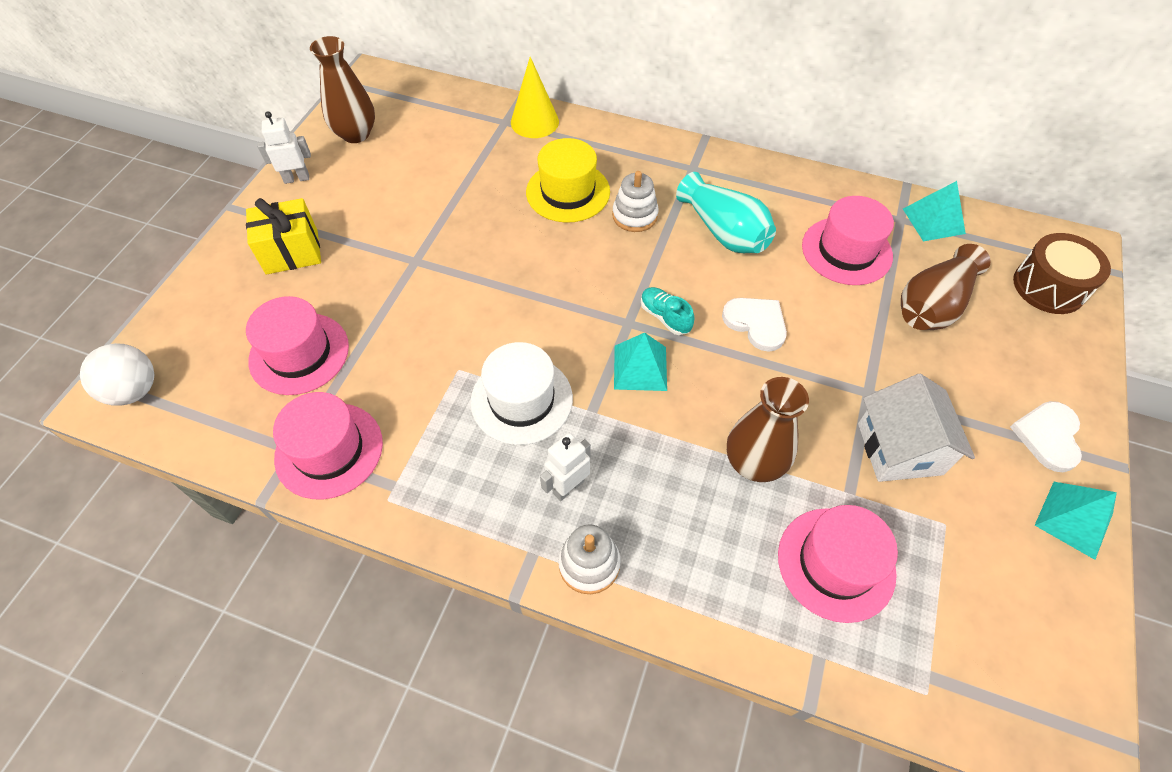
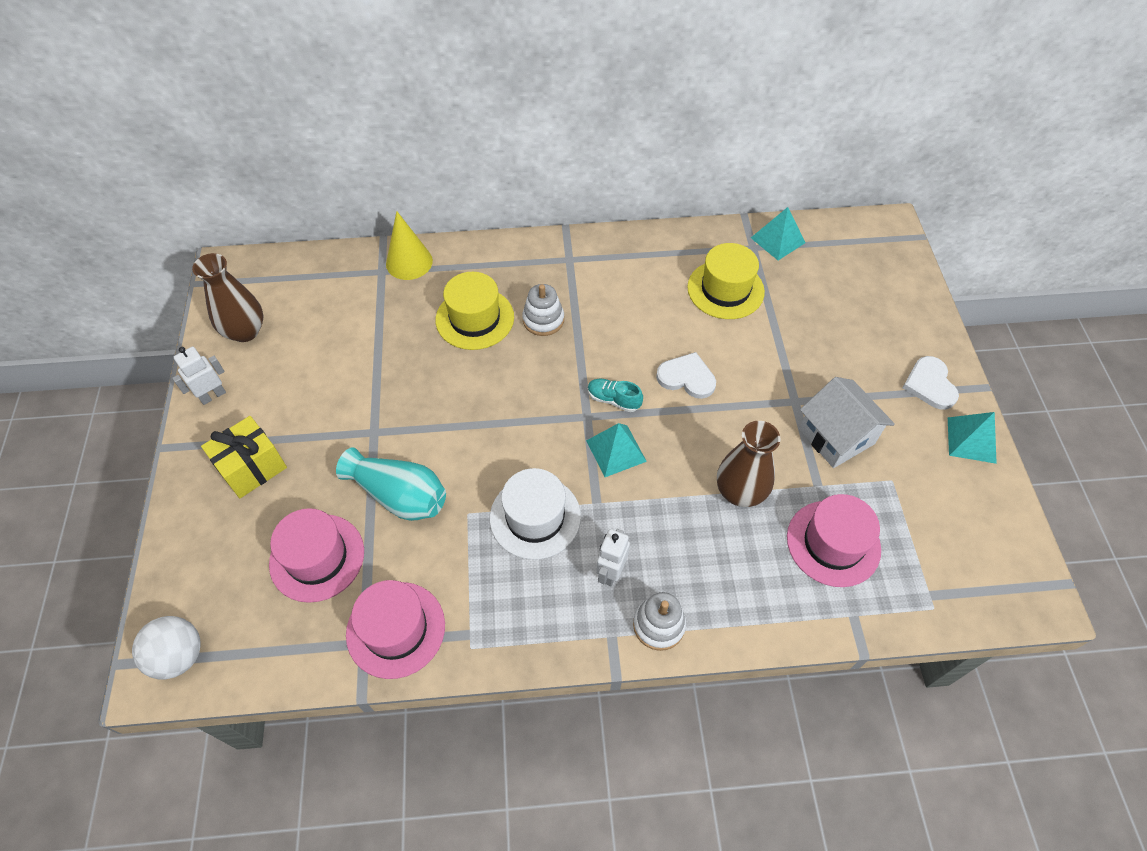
camera: 25 degrees left, 0 degrees up
turquoise vase [676,172,776,253] -> turquoise vase moved to [336,447,446,521]
pink hat [802,196,894,285] -> yellow hat [687,243,765,319]
brown vase [901,244,991,330] -> none
brown drum [1013,233,1111,314] -> none

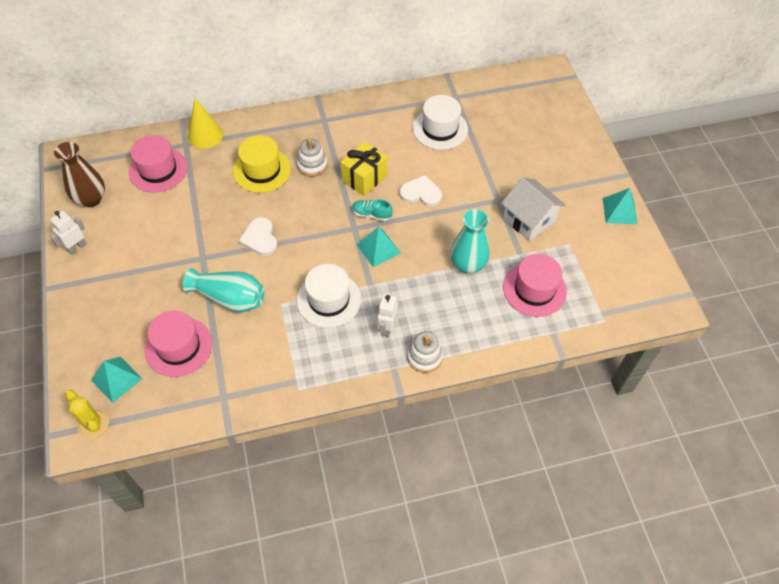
camera: 10 degrees left, 0 degrees up
white ball [132,616,201,679] -> yellow cactus [65,390,109,439]
yellow gift [201,416,287,498] -> yellow gift moved to [341,141,387,196]
pink hat [346,580,445,679] -> pink hat moved to [129,135,187,192]
yellow hat [687,243,765,319] -> white hat [413,95,468,150]
brown vase [717,421,781,507] -> turquoise vase [450,209,490,274]
turquoise pyramid [751,207,805,260] -> turquoise pyramid moved to [91,357,142,403]
white heart [903,356,959,410] -> white heart moved to [238,217,277,256]

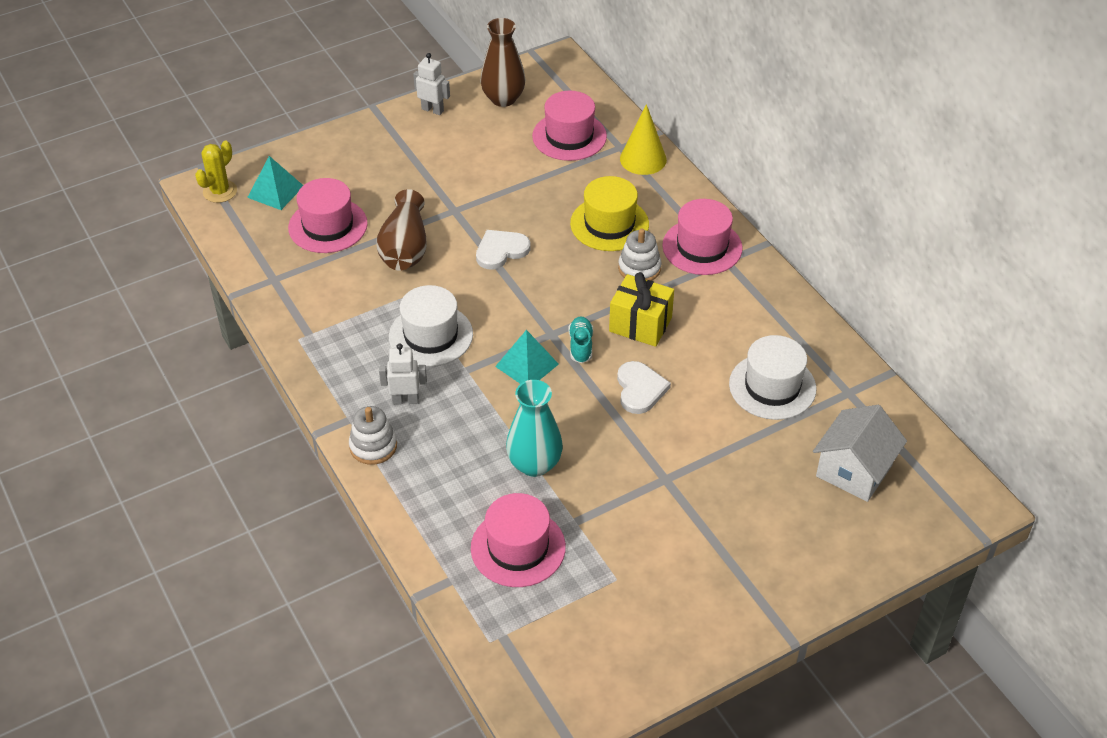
camera: 75 degrees right, 10 degrees down
turquoise vase [183,268,265,312] -> brown vase [376,189,427,271]
white house [501,177,566,241] -> white house moved to [813,405,907,502]
turquoise pyramid [603,188,637,224] -> none
none -> pink hat [662,199,743,275]

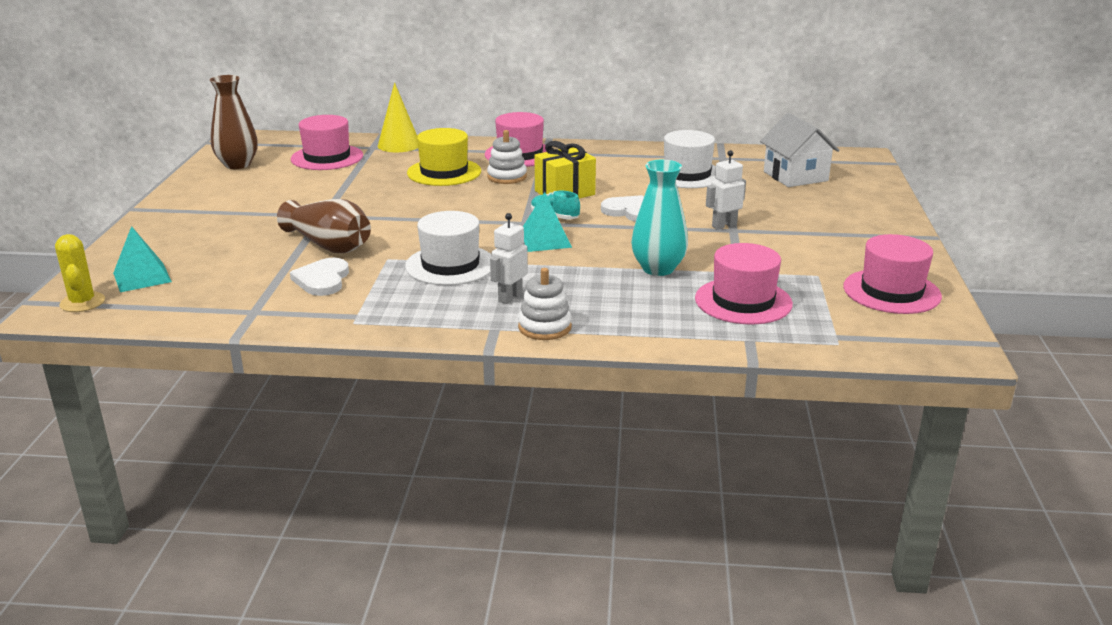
camera: 55 degrees left, 20 degrees down
pink hat [288,178,368,253] -> pink hat moved to [843,234,942,314]
white robot [413,53,450,115] -> white robot moved to [706,150,746,230]
white heart [476,230,530,270] -> white heart moved to [290,258,349,296]

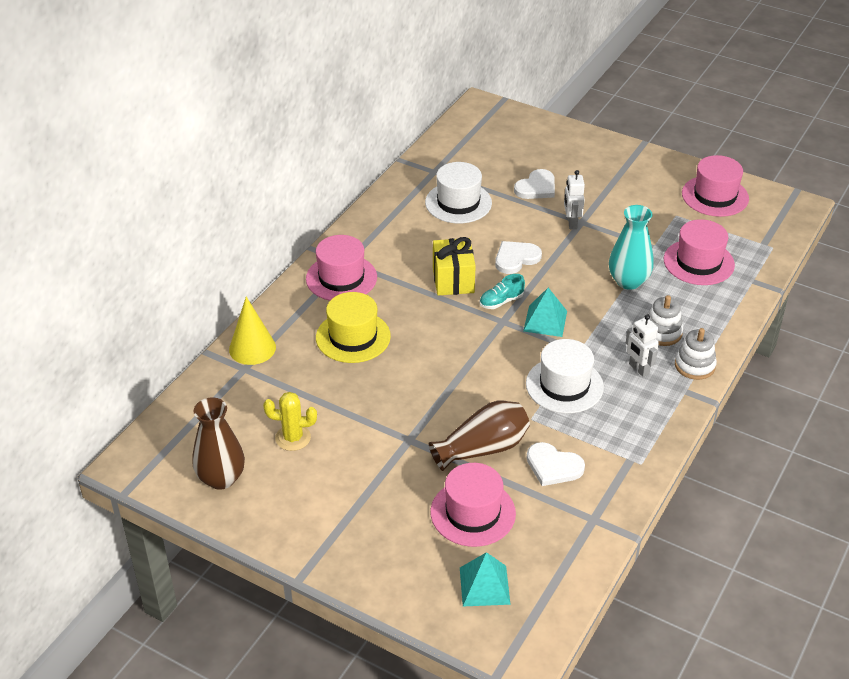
camera: 65 degrees left, 15 degrees up
yellow cactus [55,234,105,312] -> yellow cactus moved to [263,392,317,451]
pink hat [291,115,363,170] -> pink hat moved to [430,463,516,547]
white stacking toy [487,130,527,184] -> white stacking toy moved to [648,295,683,346]
white house [760,113,840,187] -> none
none -> white heart [514,169,555,199]

